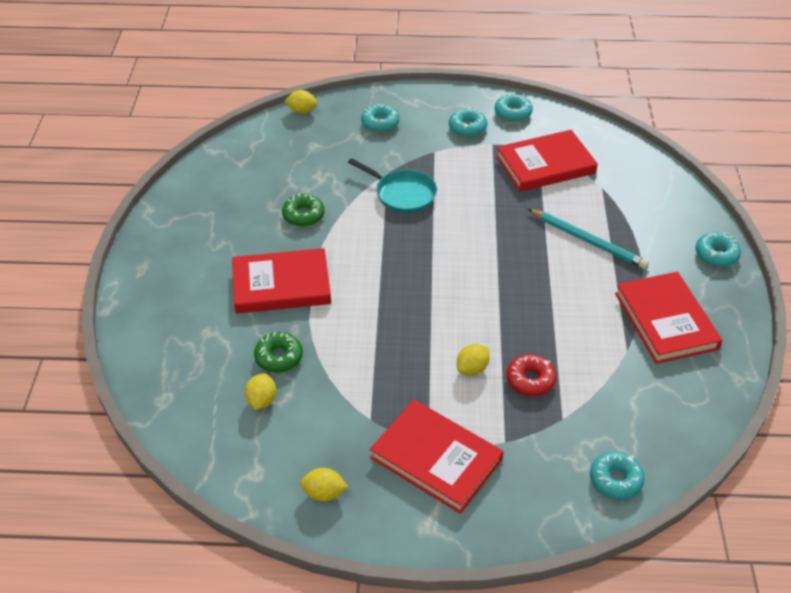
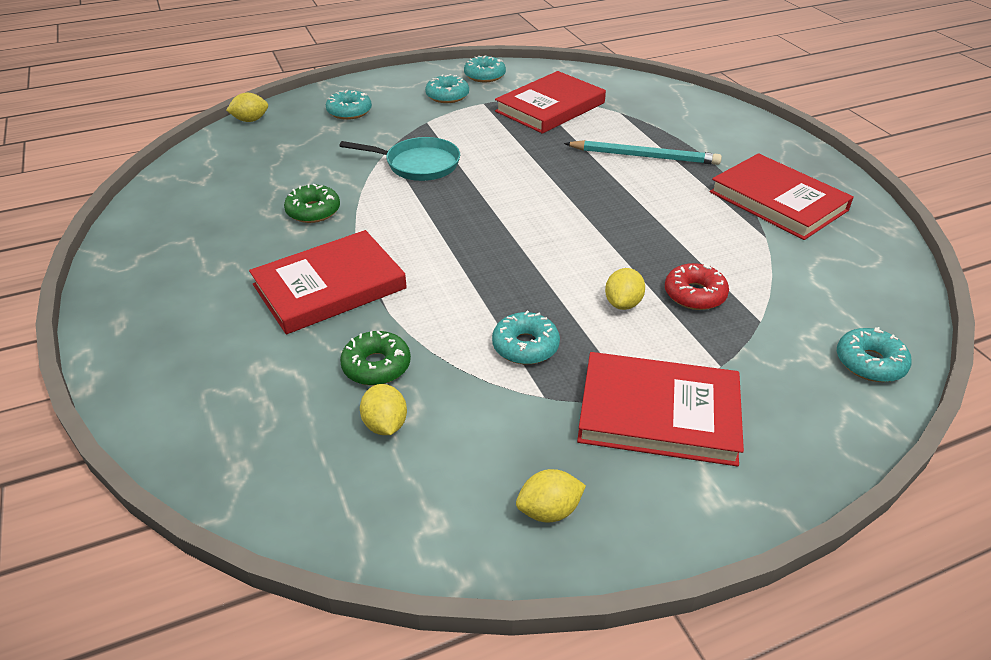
camera: 25 degrees left, 5 degrees down
turquoise donut [695,232,741,267] -> turquoise donut moved to [492,311,560,364]

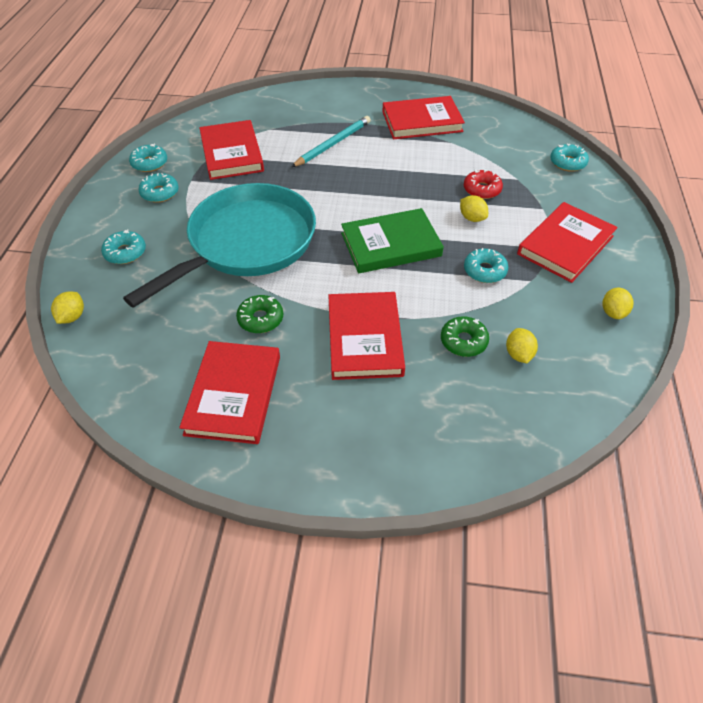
camera: 60 degrees left, 10 degrees up
turquoise pan [339,137,460,181] -> turquoise pan [123,183,316,308], size x2.08
yellow lemon [360,384,407,435] -> yellow lemon turned 75 degrees clockwise [506,328,538,363]
none -> red book [179,341,280,444]
none -> green book [341,208,444,273]

